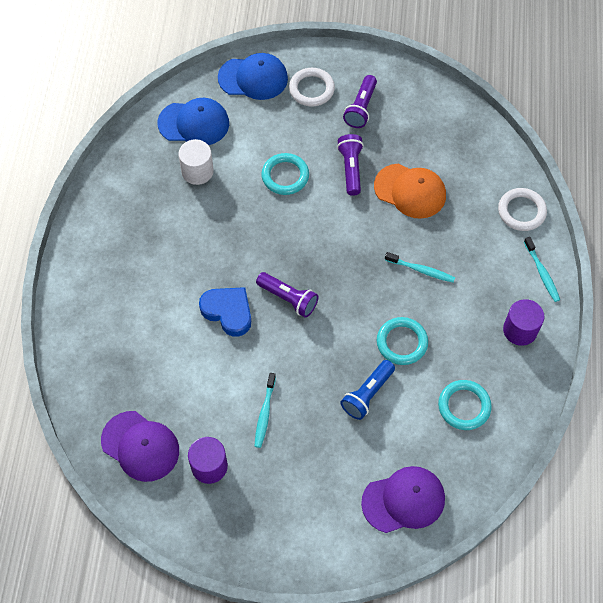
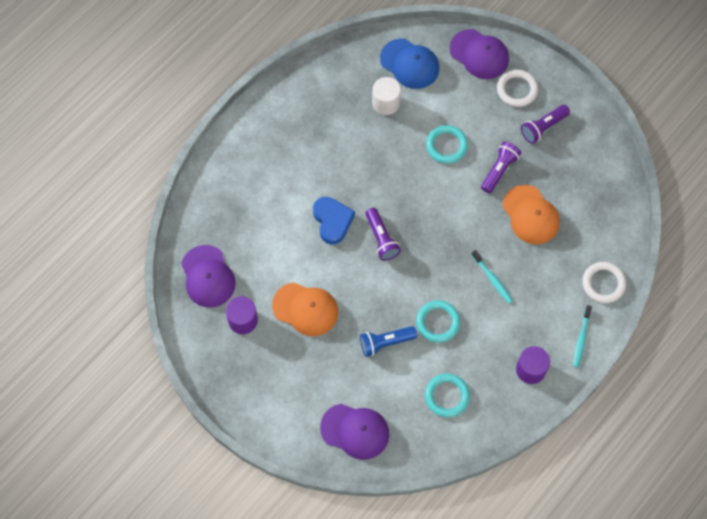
camera: 35 degrees right, 5 degrees up
blue cap [218,53,288,100] -> purple cap [450,29,509,79]
turquoise toothbrush [254,373,276,448] -> orange cap [272,282,338,336]

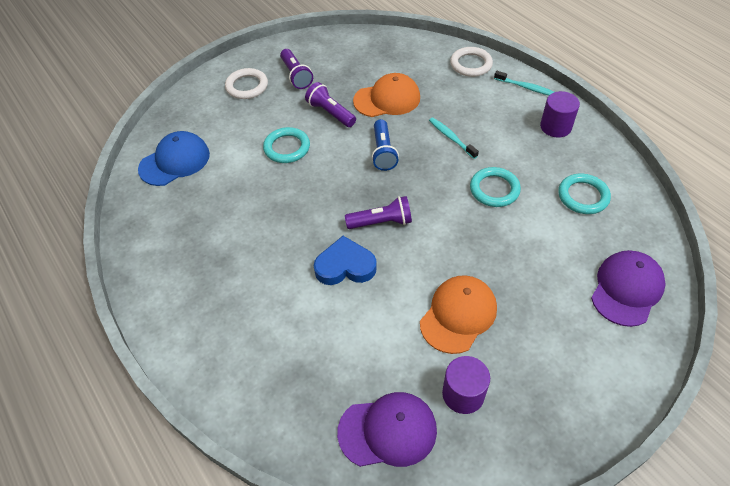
camera: 75 degrees left, 15 degrees down
blue flashlight [360,326,417,357] -> blue flashlight moved to [372,119,399,171]
white cylinder [372,77,401,115] -> none
purple cap [450,29,509,79] -> none
turquoise toothbrush [472,250,513,303] -> turquoise toothbrush turned 105 degrees counterclockwise [429,118,479,159]

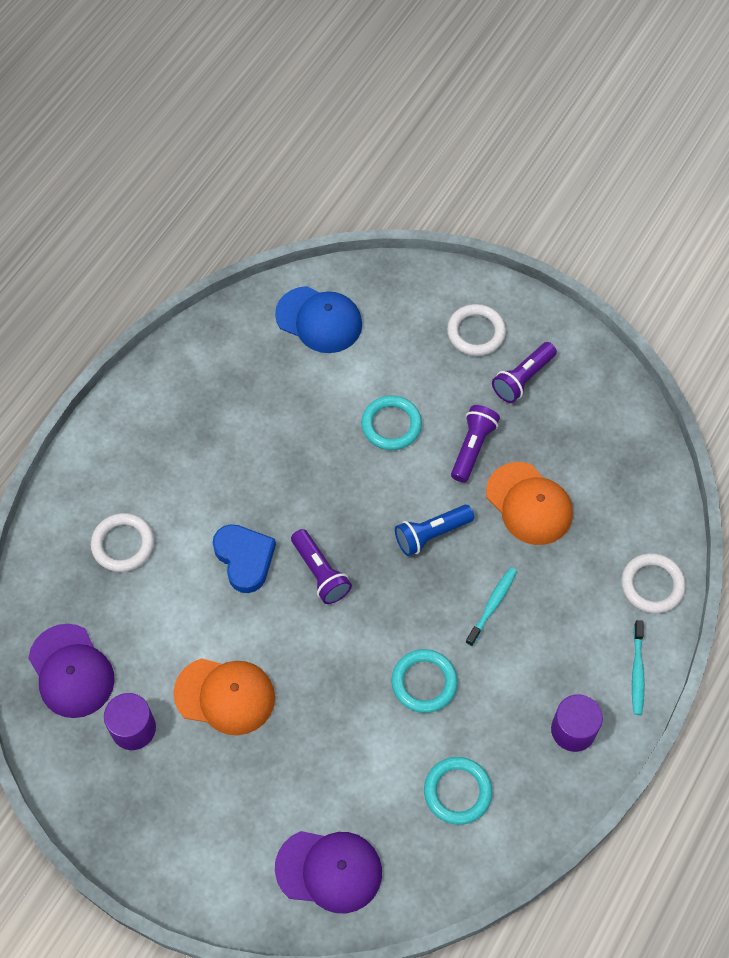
camera: 65 degrees right, 10 degrees up
none -> white ring [91,513,154,572]

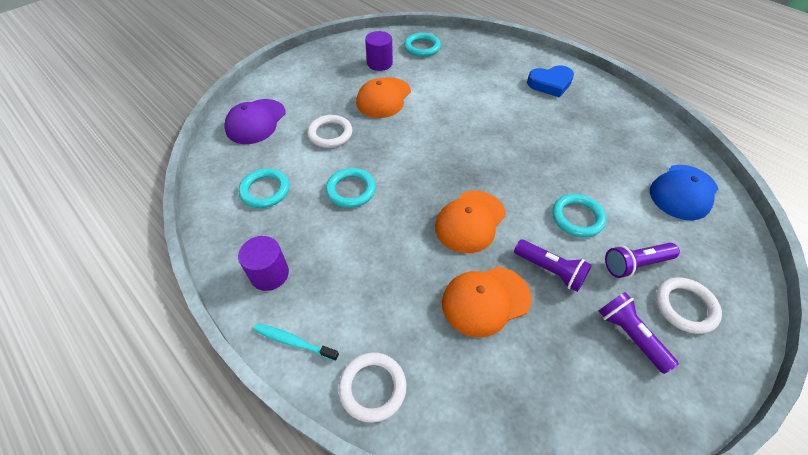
camera: 105 degrees right, 10 degrees down
purple cap [28,624,115,718] -> turquoise ring [404,33,441,57]
white ring [91,513,154,572] -> white ring moved to [307,115,352,148]
blue heart [213,524,276,593] -> blue heart moved to [527,65,574,98]
purple flashlight [291,529,352,604] -> purple flashlight moved to [605,243,680,278]
blue flashlight [395,505,474,556] -> orange cap [435,191,506,253]
turquoise toothbrush [465,567,517,646] -> none

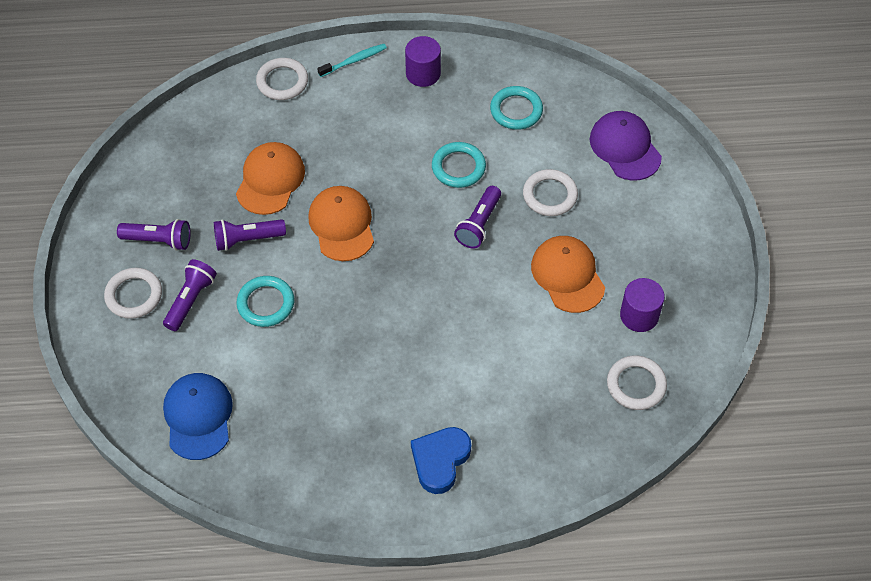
camera: 130 degrees right, 5 degrees up
turquoise ring [404,33,441,57] -> white ring [607,356,667,410]
none -> purple flashlight [454,186,501,249]

